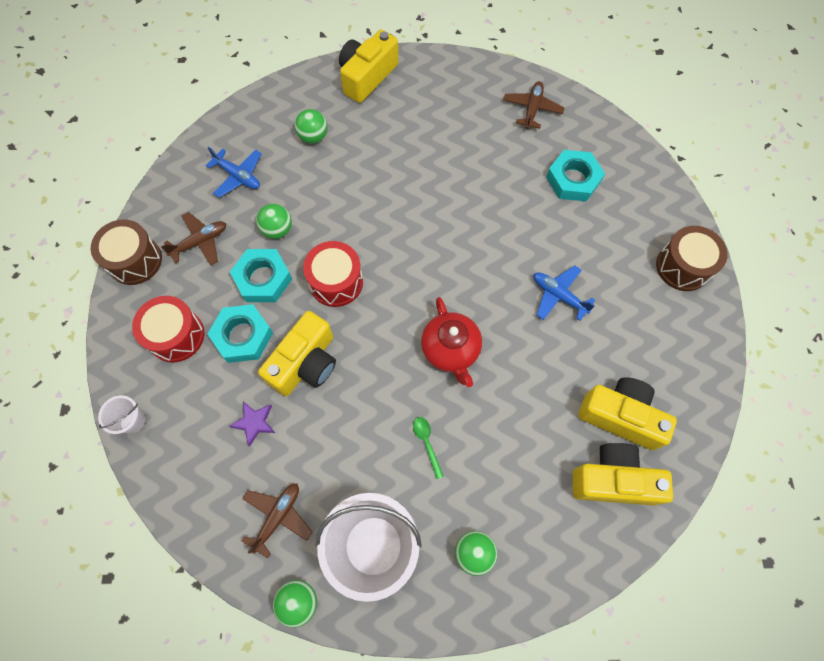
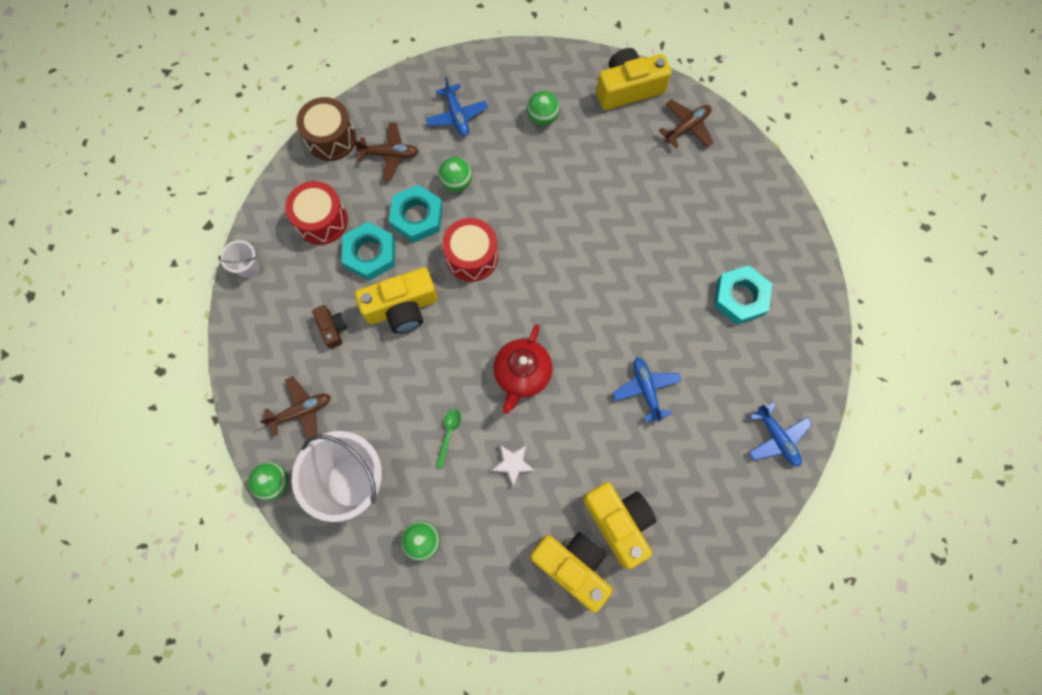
camera: 35 degrees right, 5 degrees up
purple star [229,401,275,447] -> brown camera [312,305,348,349]
brown plane [503,81,565,129] -> brown plane moved to [659,99,714,148]
brown drum [656,226,727,291] -> blue plane [748,402,812,467]
none -> white star [491,445,535,487]

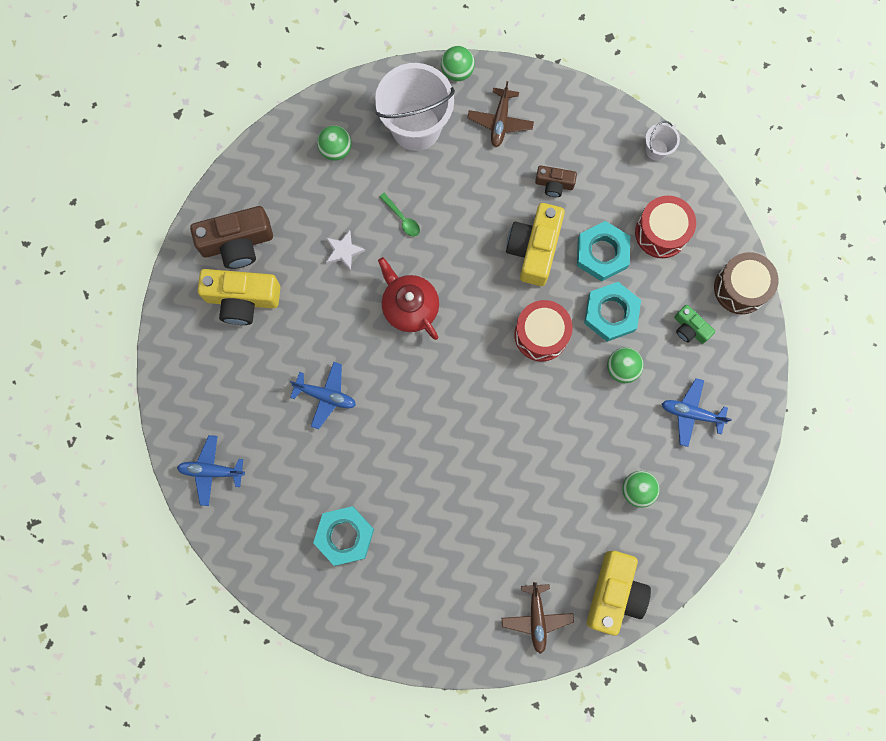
camera: 125 degrees right, 5 degrees up
brown plane [354,123,419,180] -> green camera [674,305,715,344]
yellow camera [530,532,613,613] -> brown camera [190,206,273,269]

